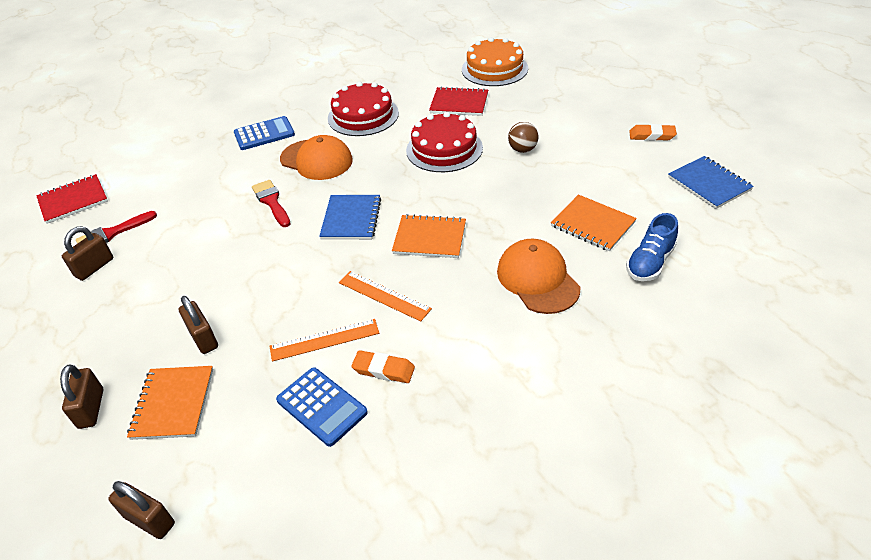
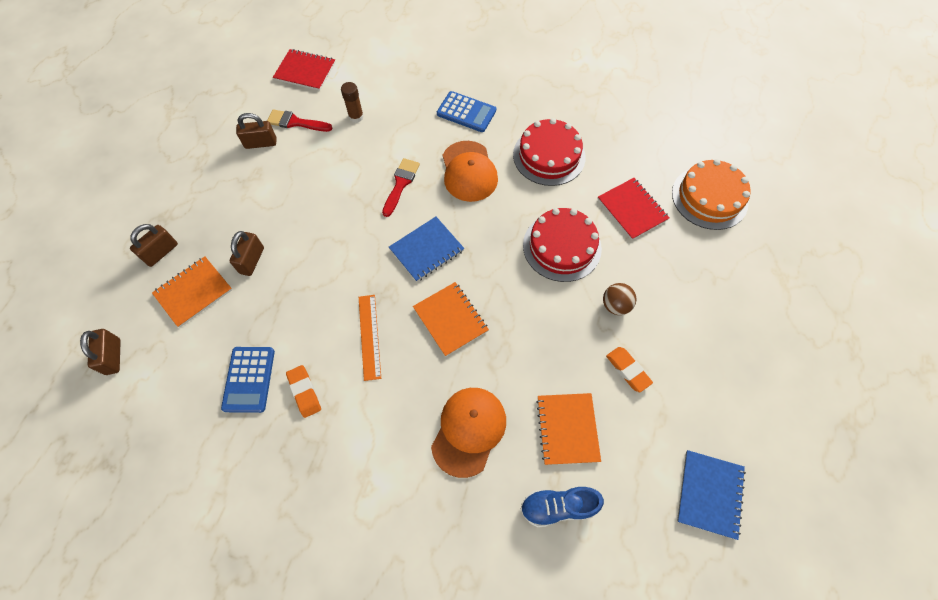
camera: 45 degrees right, 20 degrees up
orange ruler [270,319,379,362] -> none
orange eraser [629,124,677,141] -> orange eraser moved to [606,347,653,392]
none -> brown glue stick [341,82,364,123]

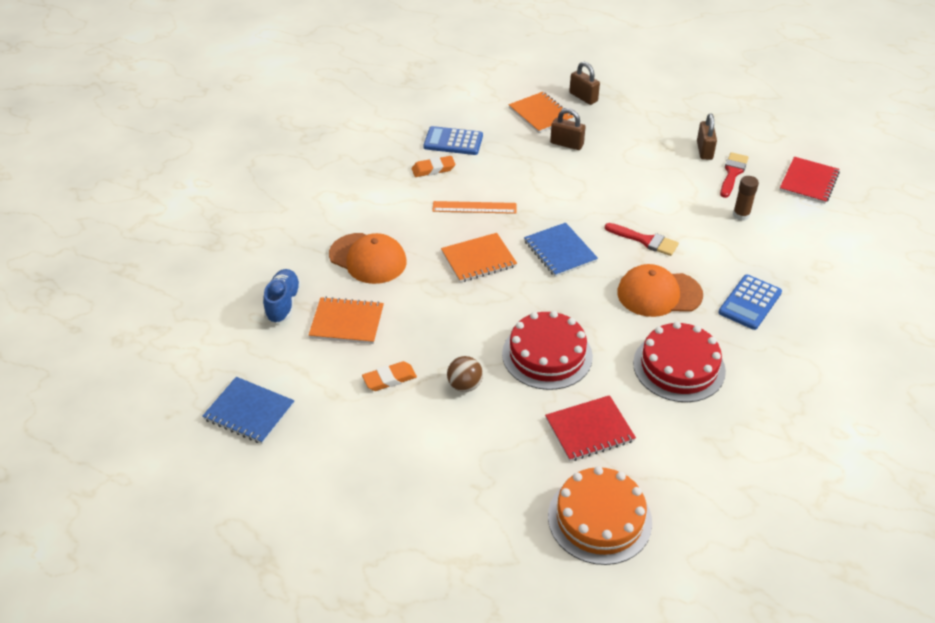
camera: 100 degrees right, 20 degrees down
brown padlock [80,329,121,375] -> none

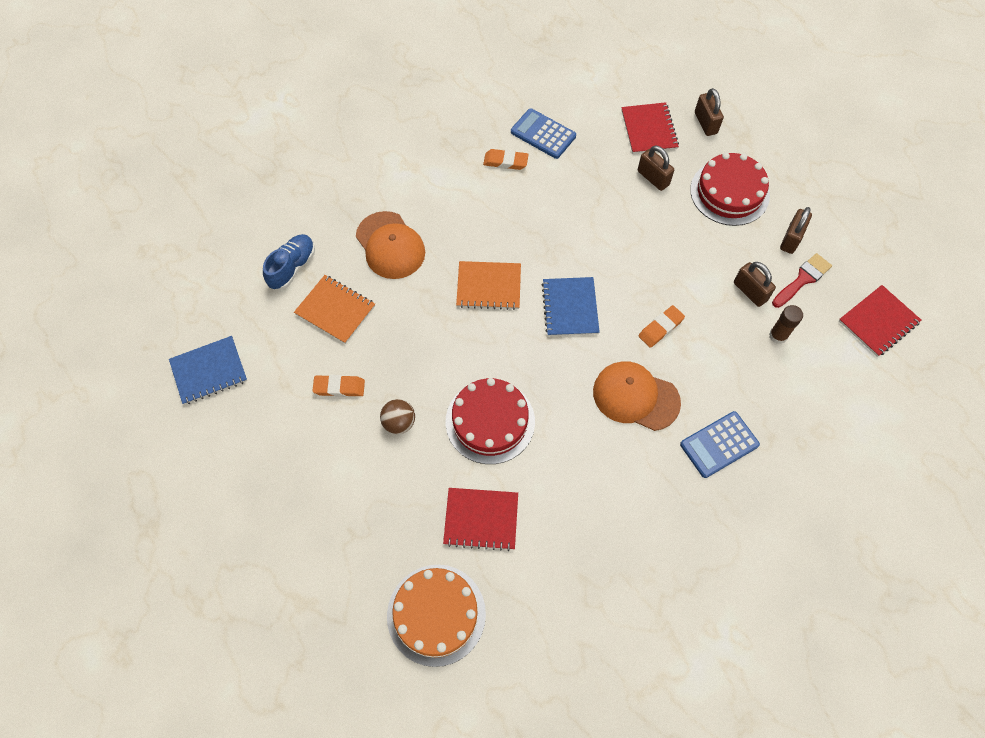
camera: 25 degrees right, 20 degrees up
blue notebook [202,377,294,444] -> blue notebook turned 75 degrees counterclockwise [169,336,247,405]
orange ruler [432,201,516,214] -> none
orange notebook [509,92,574,133] -> red notebook [621,102,679,154]
red brush [605,223,679,256] -> orange eraser [638,305,685,348]
red cake [633,321,726,402] -> red cake moved to [690,153,770,226]
none -> brown padlock [734,262,776,307]

